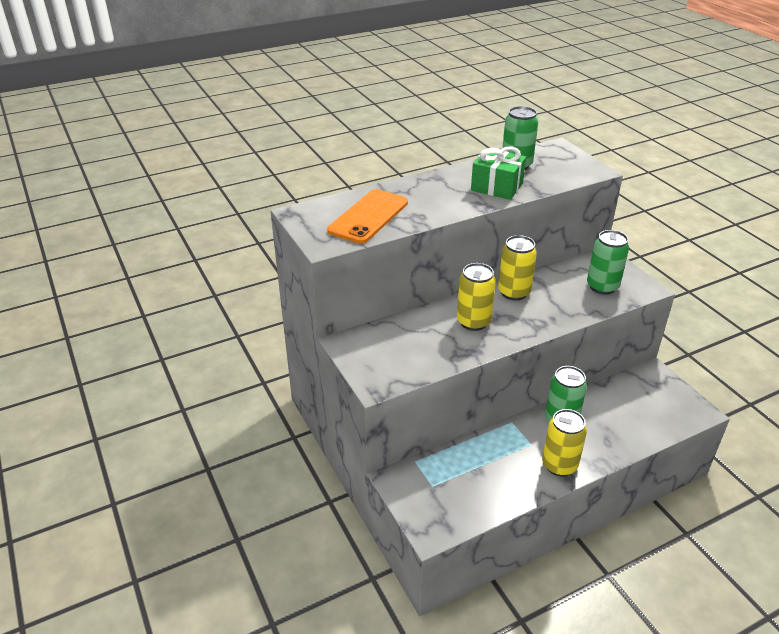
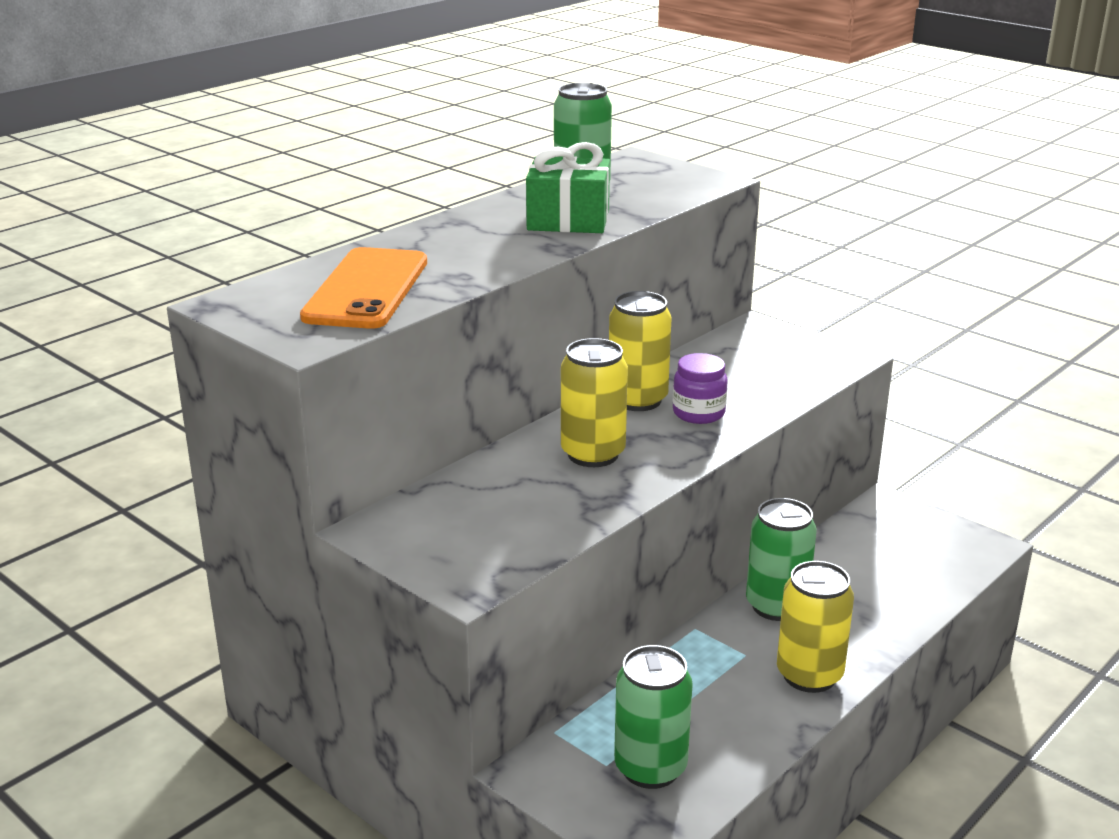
camera: 20 degrees left, 10 degrees down
green can [587,230,629,295] -> green can moved to [614,645,693,789]
none -> purple jar [673,353,728,424]

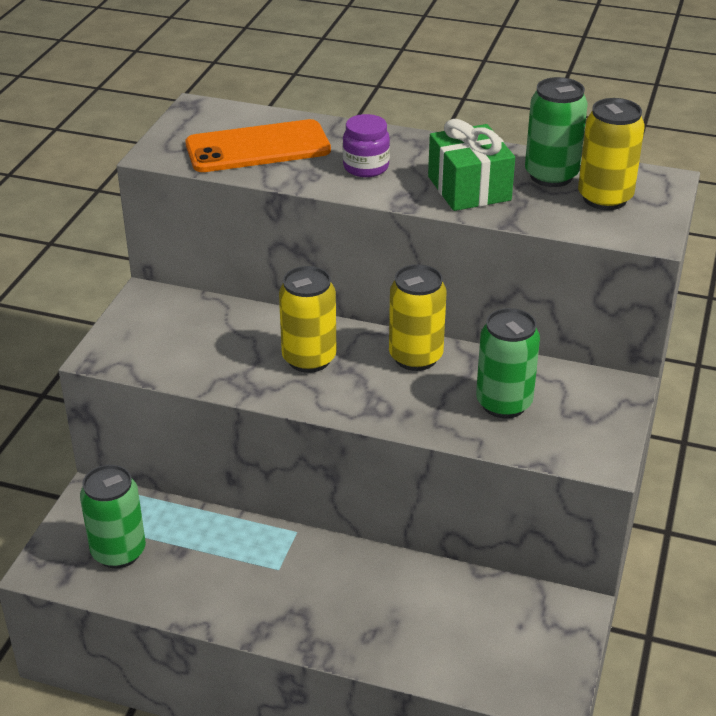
camera: 65 degrees right, 10 degrees up
purple jar [673,353,728,424] -> purple jar moved to [343,114,390,177]
green can [746,498,817,621] -> green can moved to [476,308,540,418]
yellow can [777,561,854,693] -> yellow can moved to [578,98,645,210]

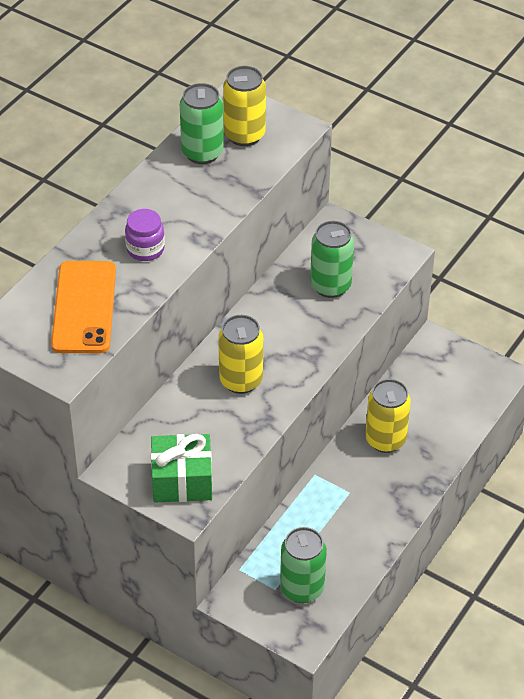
camera: 75 degrees left, 10 degrees up
yellow can [389,264,447,371] -> yellow can moved to [365,379,411,453]
green gift [428,119,515,211] -> green gift moved to [151,434,212,503]

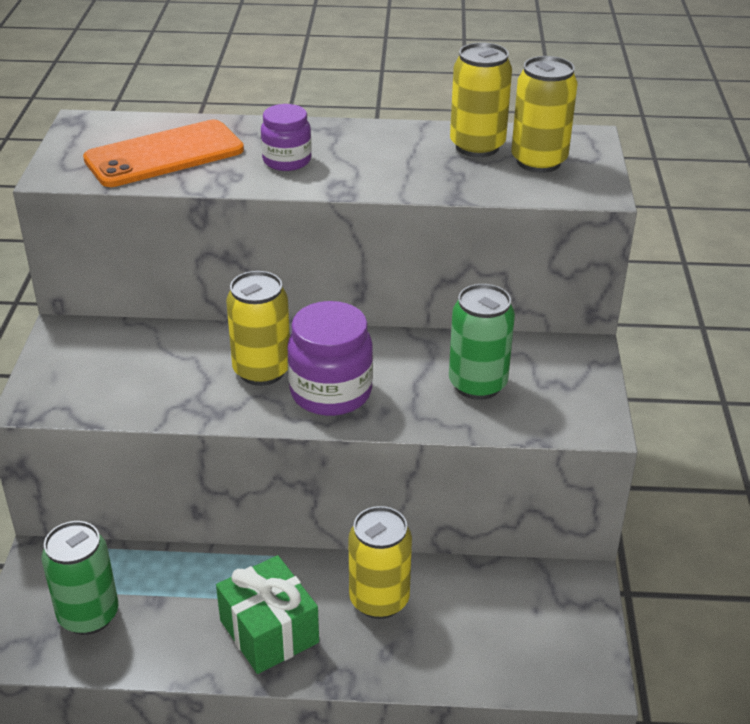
camera: 60 degrees right, 10 degrees down
green gift [151,434,212,503] -> green gift moved to [216,555,319,674]
green can [180,83,224,164] -> yellow can [450,43,512,157]
none -> purple jar [287,301,373,416]

